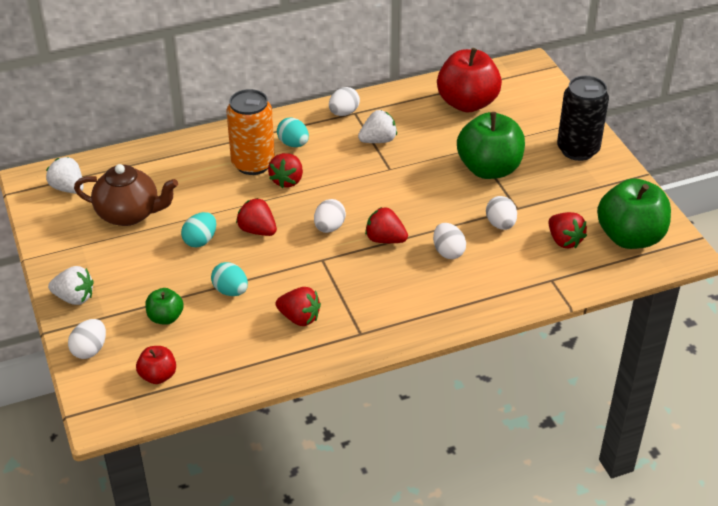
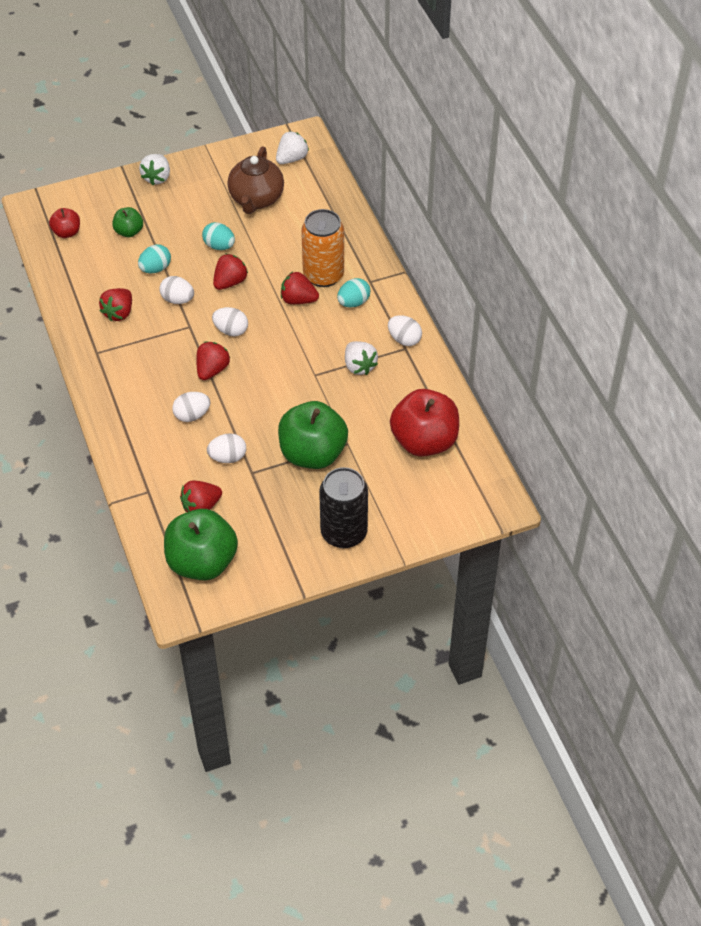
camera: 90 degrees right, 10 degrees up
white egg [68,319,106,359] -> white egg moved to [159,276,194,304]

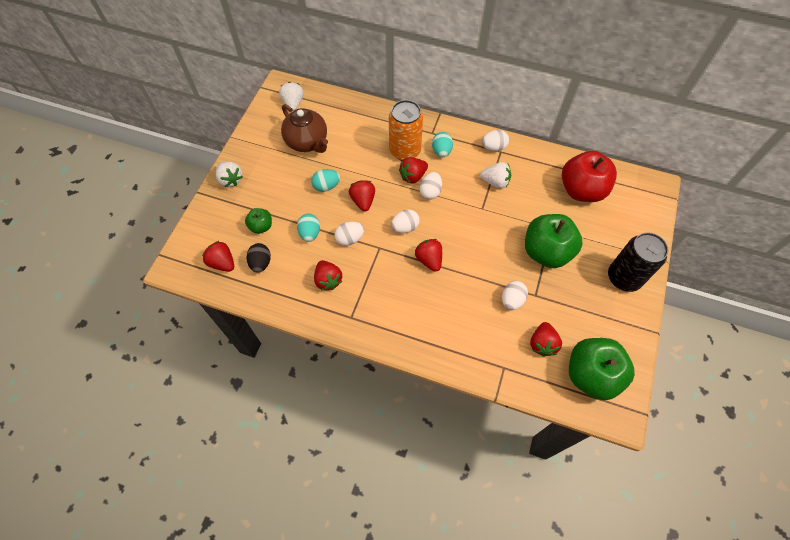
camera: 50 degrees left, 10 degrees up
red apple [49,208,80,238] -> red strawberry [202,241,234,272]
white egg [172,392,211,422] -> white egg moved to [420,172,442,200]
none -> black egg [246,243,271,273]

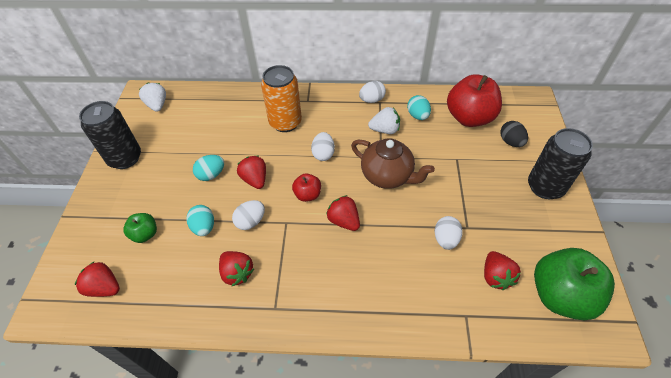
camera: 15 degrees left, 10 degrees down
white strawberry [216,161,243,187] -> none
black egg [246,243,271,273] -> black egg moved to [500,121,528,147]
brown teapot [281,104,328,153] -> brown teapot moved to [351,138,435,189]
white egg [391,209,420,233] -> red apple [292,173,321,202]
red strawberry [399,157,428,183] -> none
turquoise egg [432,132,453,157] -> turquoise egg moved to [407,95,431,120]
green apple [525,214,583,268] -> none
none -> black can [79,101,141,169]

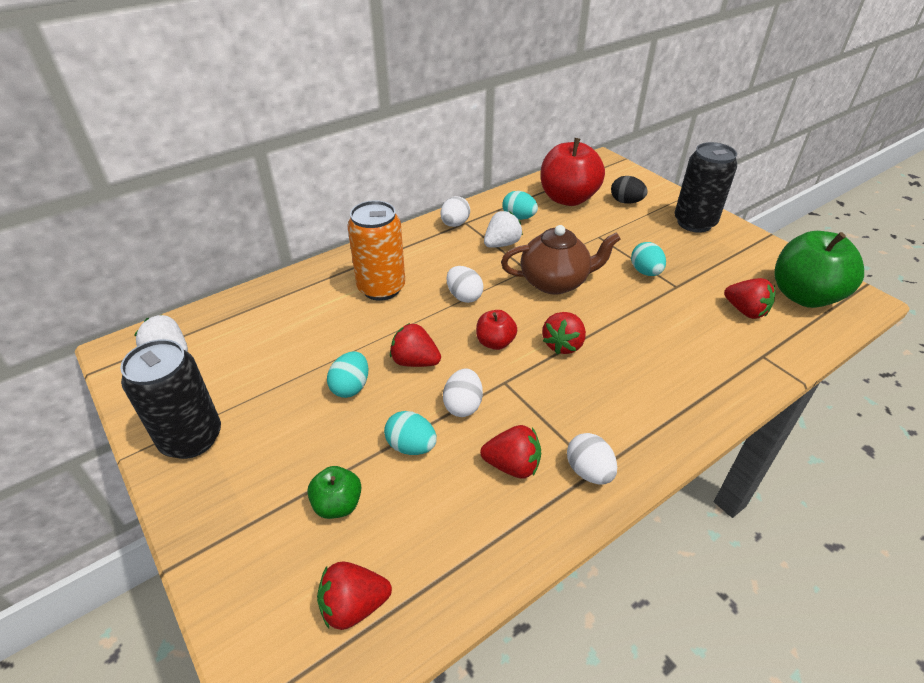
camera: 40 degrees left, 10 degrees down
red strawberry [326,195,360,231] -> red strawberry turned 75 degrees counterclockwise [542,312,586,354]
white egg [435,216,463,250] -> white egg moved to [567,433,617,484]
none -> turquoise egg [631,242,666,276]

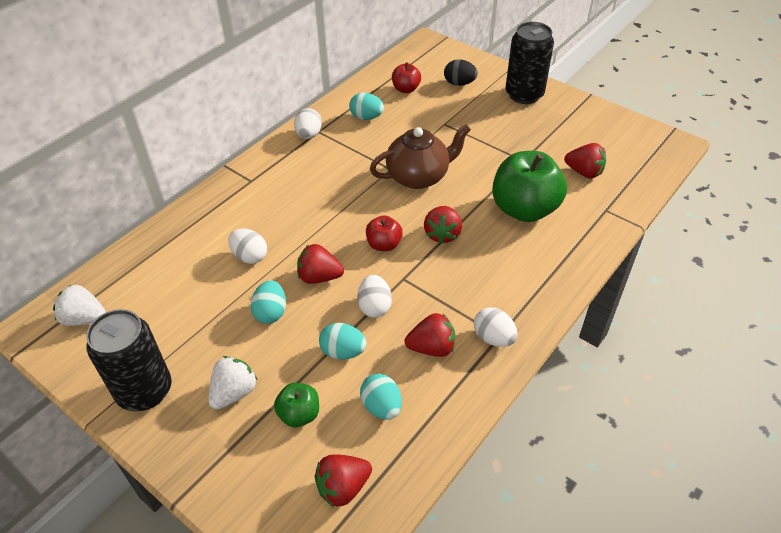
camera: 15 degrees left, 5 degrees up
orange can [347,201,405,301] -> none
white egg [447,266,484,303] -> white egg moved to [228,229,267,264]
white strawberry [484,211,523,248] -> white strawberry moved to [208,356,258,410]
red apple [541,138,605,206] -> red apple [392,63,421,93], size x0.49
turquoise egg [631,242,666,276] -> turquoise egg moved to [360,374,402,420]
green apple [774,231,864,308] -> green apple moved to [492,151,567,222]

